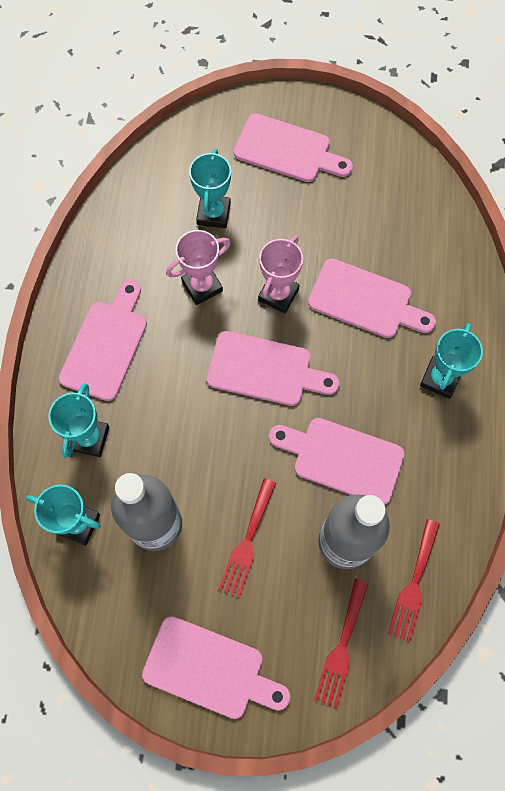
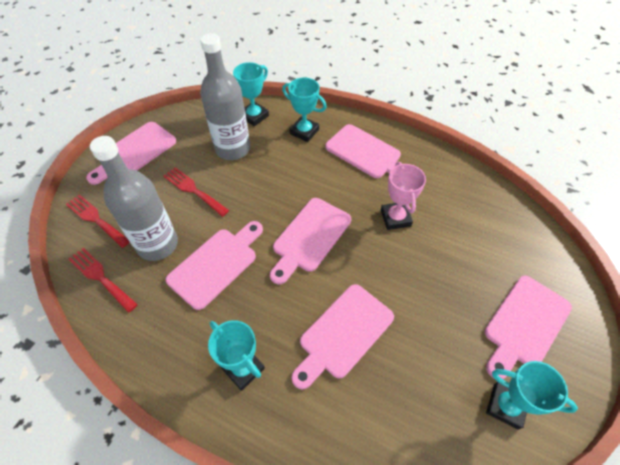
camera: 110 degrees right, 15 degrees down
turquoise trophy [189,149,231,228] -> turquoise trophy moved to [486,361,578,430]
pink trophy [258,236,303,313] -> none

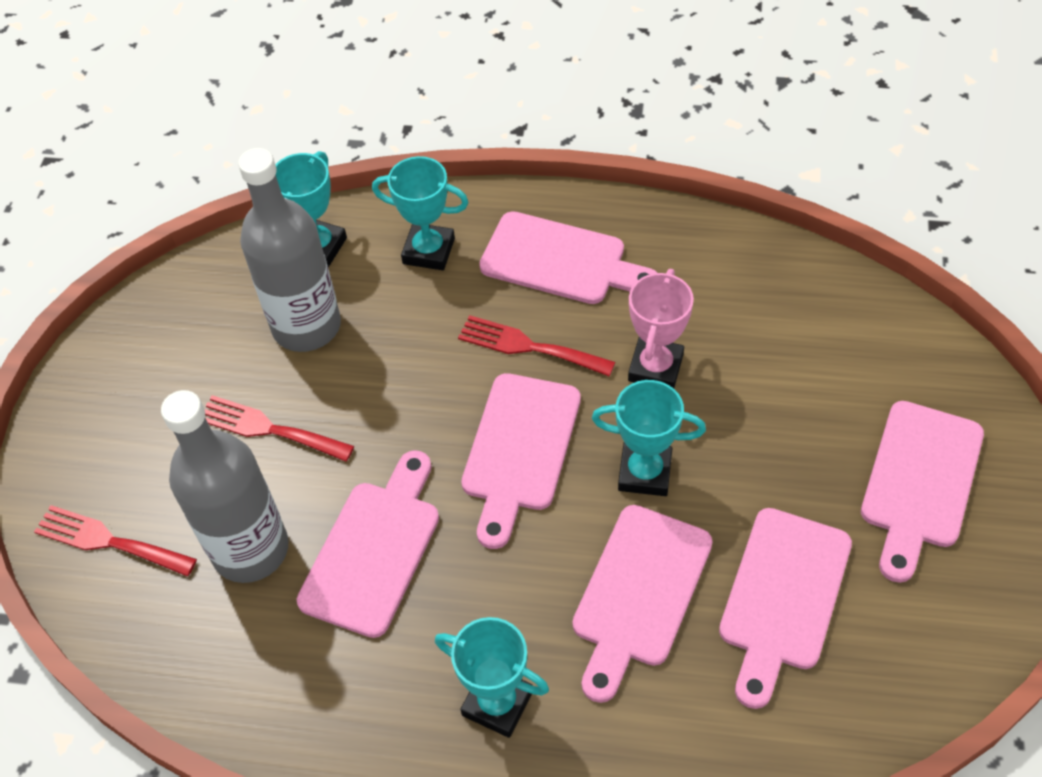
camera: 15 degrees left, 0 degrees up
red fork [69,248,138,313] -> red fork moved to [458,315,615,376]
pink cutting board [86,122,176,185] -> pink cutting board moved to [719,508,852,709]
pink trophy [381,162,426,230] -> pink trophy turned 45 degrees clockwise [628,269,694,388]
turquoise trophy [486,361,578,430] -> turquoise trophy moved to [592,380,706,496]

